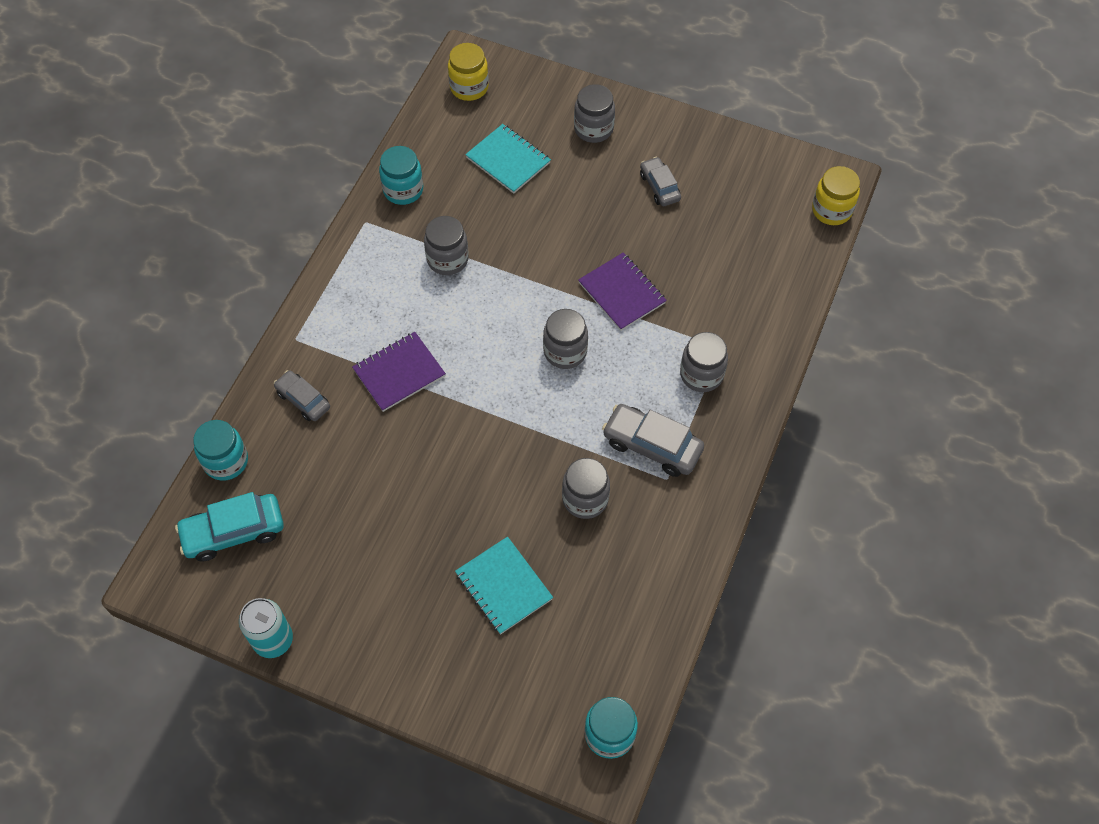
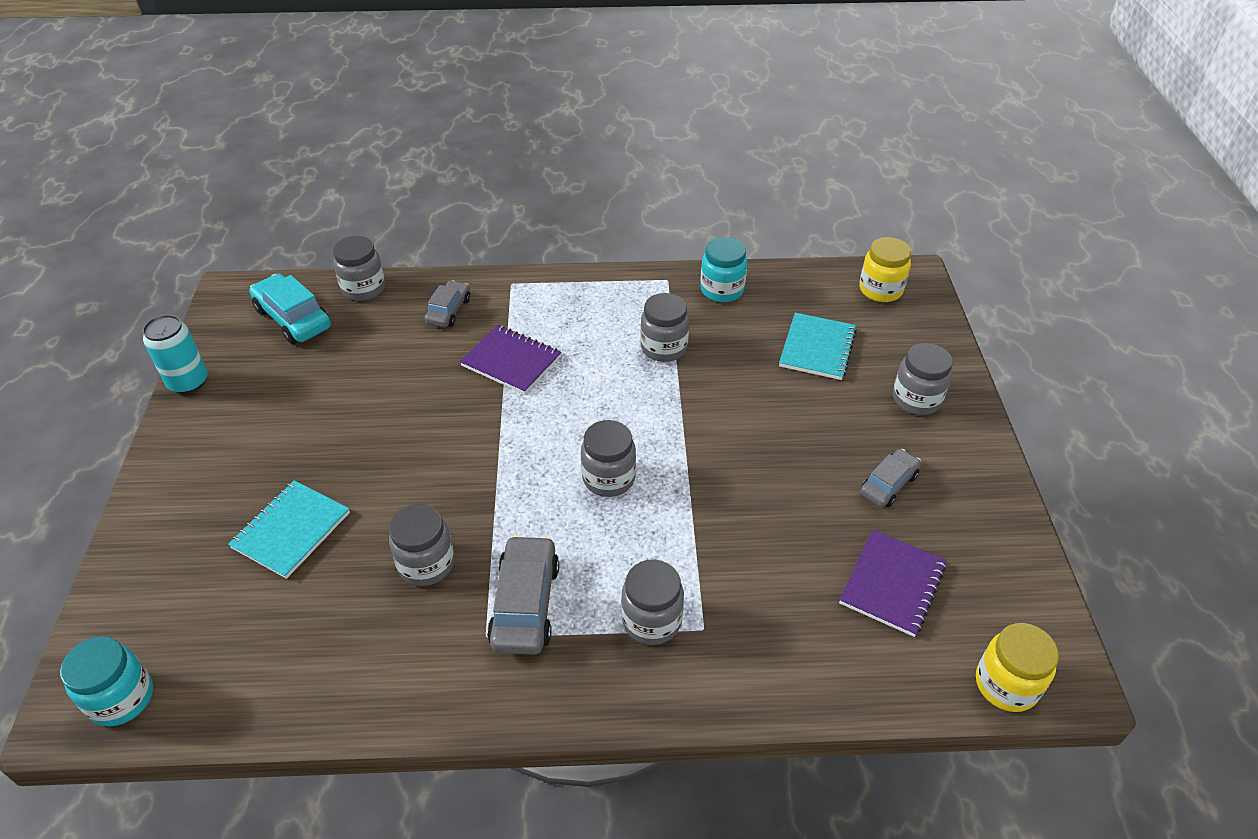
camera: 65 degrees right, 15 degrees down
turquoise jar [193,420,248,481] -> grey jar [333,236,385,301]
purple notebook [578,252,667,331] -> purple notebook moved to [839,530,947,637]

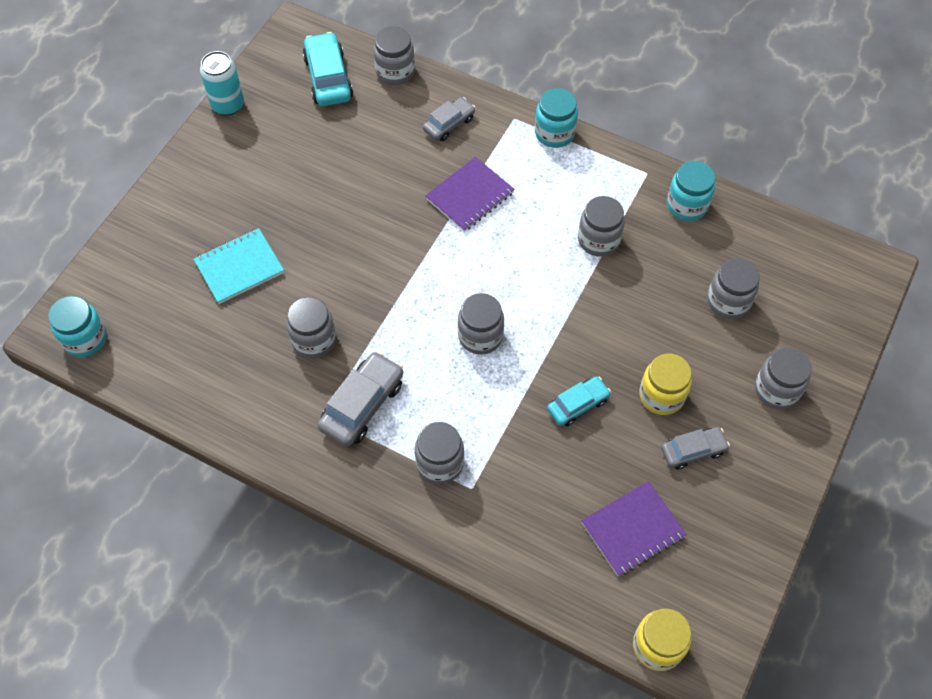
camera: 30 degrees right, 15 degrees up
purple notebook [460,325,561,394] -> purple notebook turned 75 degrees clockwise [425,157,515,232]
turquoise notebook [779,313,857,380] -> grey jar [707,258,760,319]
yellow jar [860,237,911,302] -> yellow jar moved to [639,354,692,415]
none -> turquoise jar [535,88,578,148]
none -> turquoise car [547,376,611,426]

